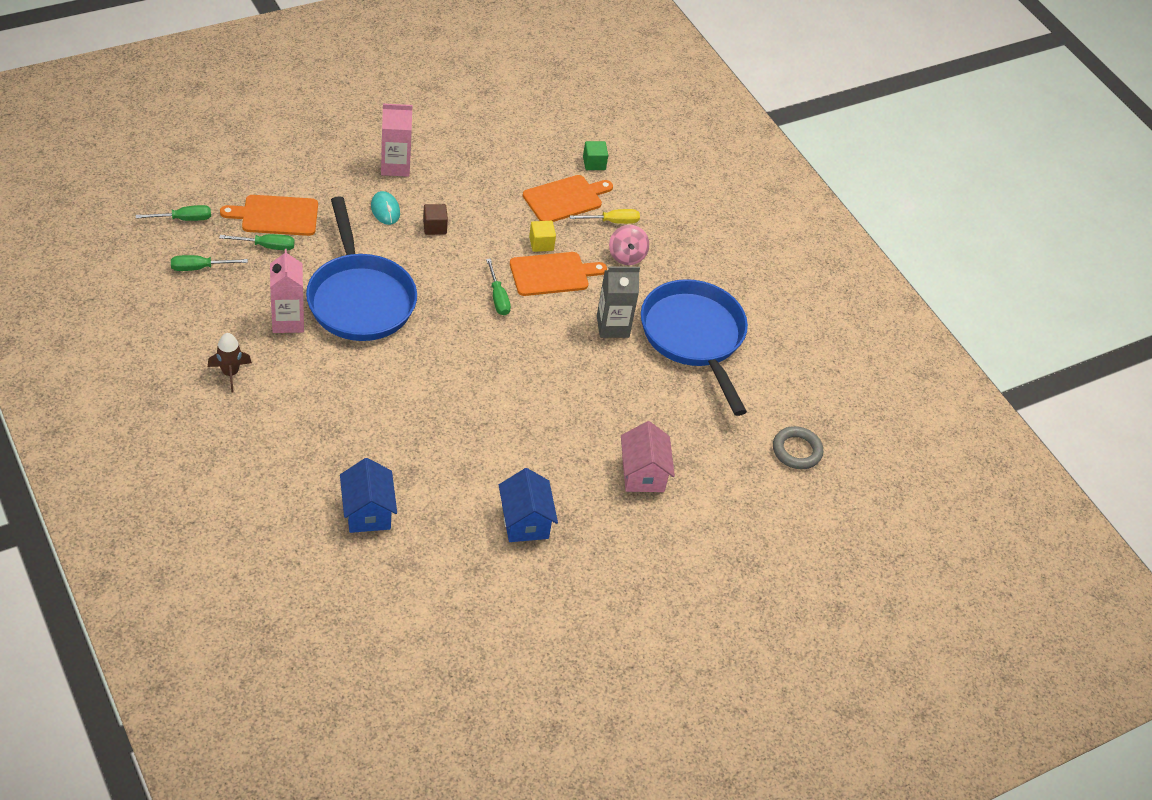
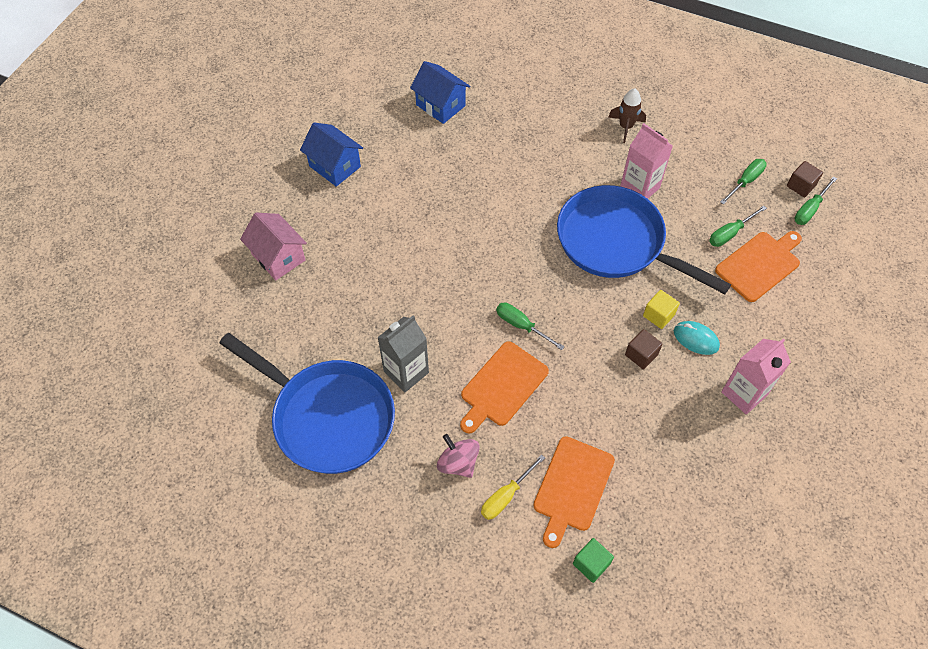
camera: 150 degrees right, 10 degrees up
yellow cube [529,221,556,252] -> yellow cube moved to [643,290,680,329]
grey ring [773,426,823,469] -> none
none -> brown cube [787,161,823,197]

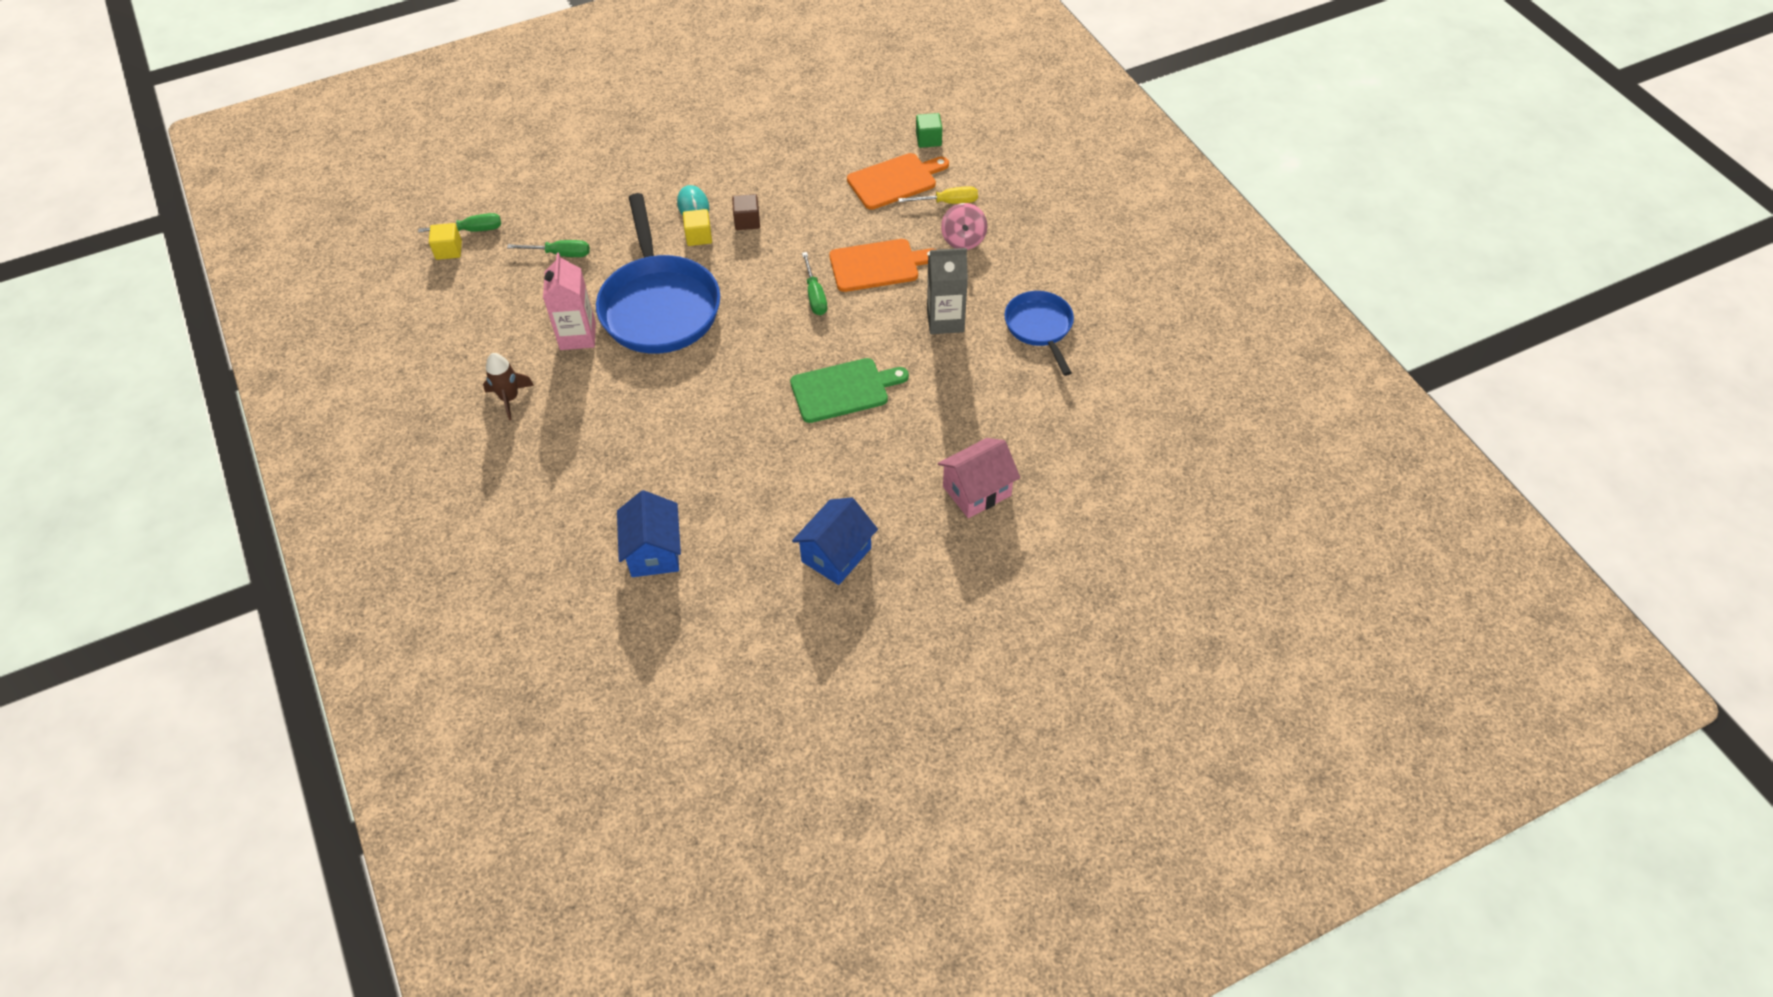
camera: 140 degrees left, 5 degrees down
blue pan [220,333,395,474] -> blue pan [1004,291,1074,376], size x0.56
pink house [240,213,307,280] -> pink house turned 60 degrees clockwise [938,438,1020,518]
blue house [300,122,363,187] -> blue house turned 45 degrees clockwise [792,497,878,585]
orange cutting board [715,231,802,302] -> none
green screwdriver [720,159,767,205] -> none
pink carton [721,338,791,414] -> none
brown cube [787,161,823,197] -> yellow cube [429,223,462,260]
none -> green cutting board [790,358,909,423]

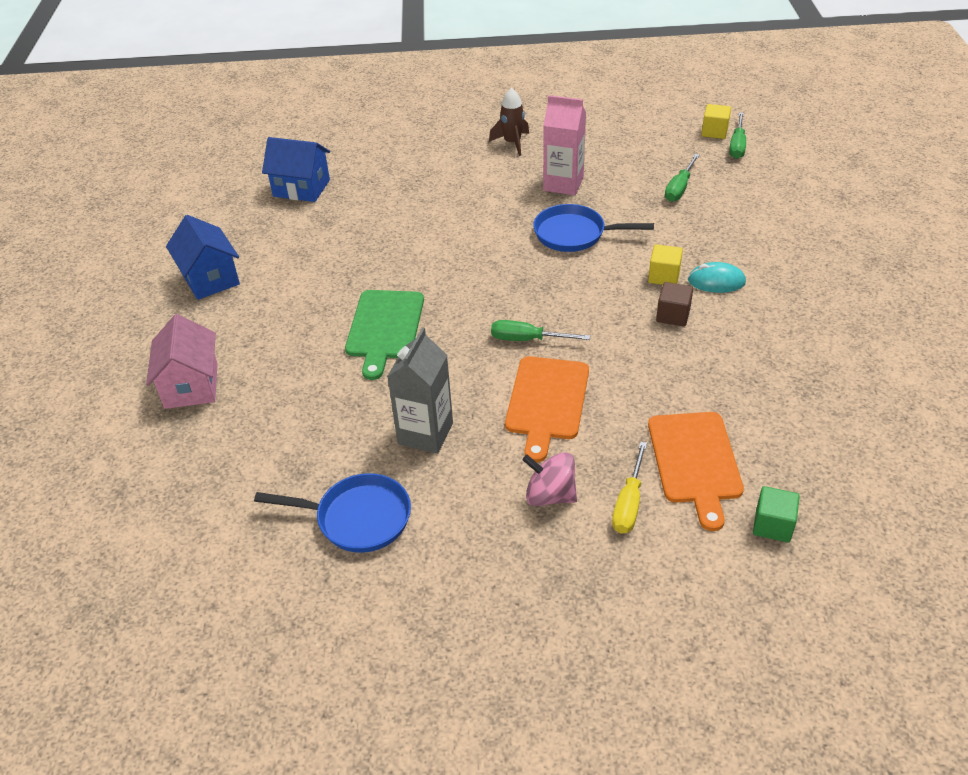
camera: 115 degrees right, 10 degrees down
blue pan [596,193,720,354] -> blue pan [533,204,654,252], size x0.56

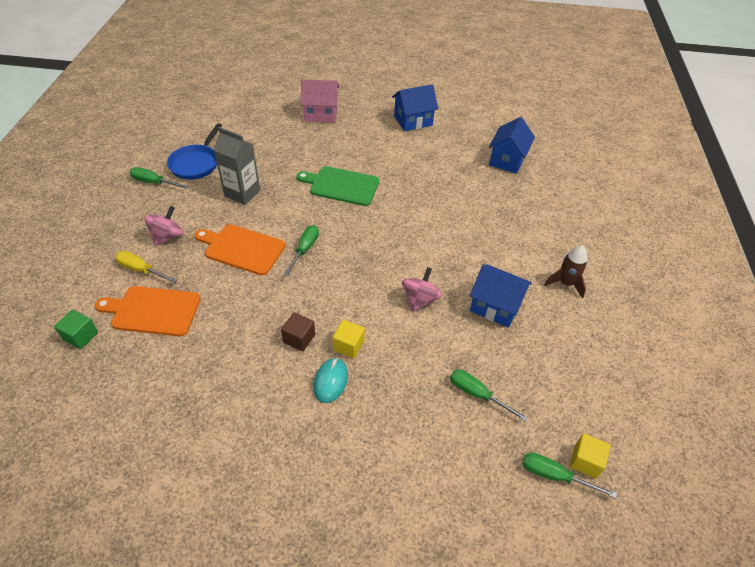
camera: 95 degrees right, 5 degrees up
blue pan [533,204,654,252] -> pink spinning top [402,267,442,311]
pink carton [543,95,586,195] -> blue house [470,265,532,328]
none -> green screwdriver [130,167,188,189]

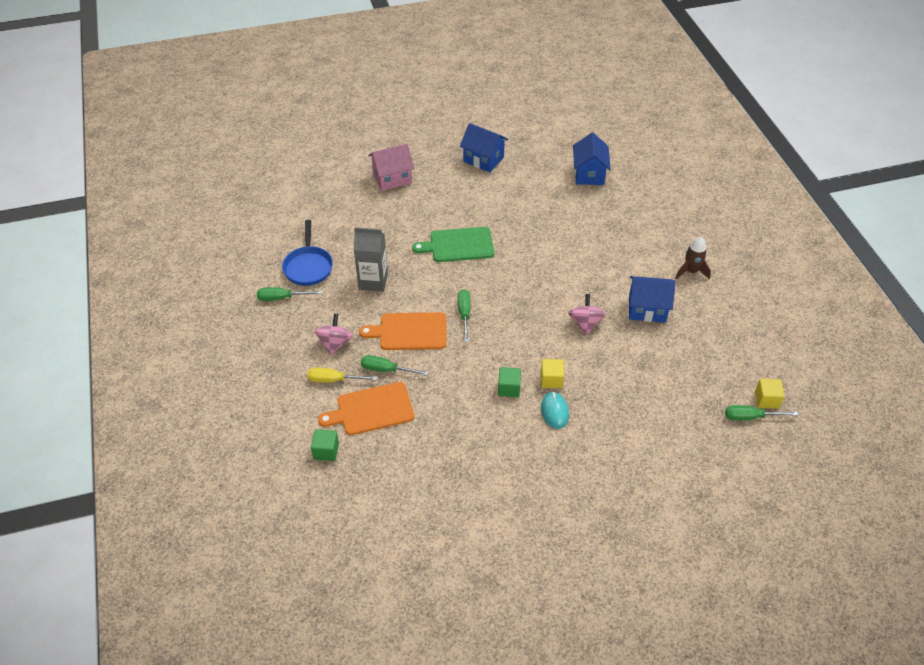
camera: 20 degrees left, 0 degrees up
brown cube [281,312,315,351] -> green cube [498,367,521,397]
blue house [392,84,438,131] -> blue house turned 75 degrees clockwise [460,123,508,172]
green screwdriver [450,369,528,422] -> green screwdriver moved to [361,355,429,376]

